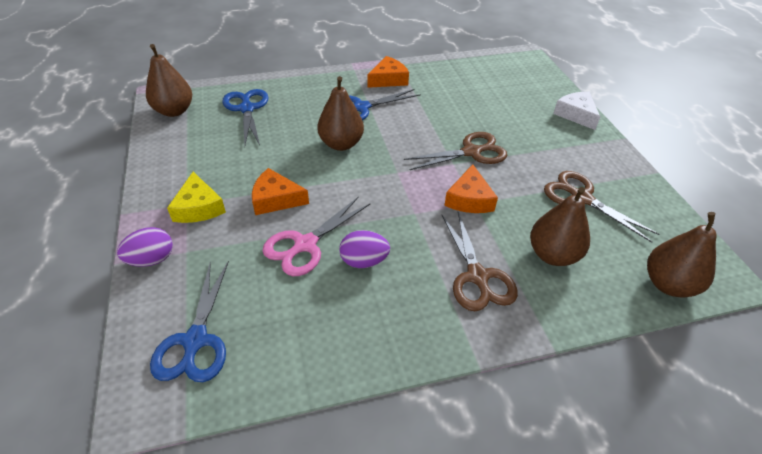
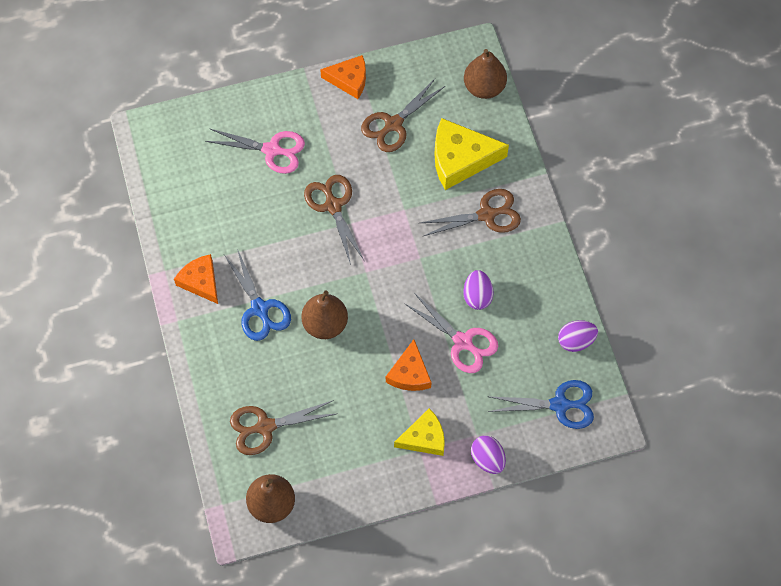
camera: 90 degrees left, 20 degrees up
blue scissors [222,89,268,145] -> brown scissors [230,400,336,455]
orange cheese [444,164,498,213] -> orange cheese moved to [320,55,366,99]
brown pear [530,187,590,266] -> yellow cheese [434,118,509,190]
white cheese [553,92,600,130] -> none
none -> pink scissors [205,128,305,174]
none -> purple egg [558,320,598,352]

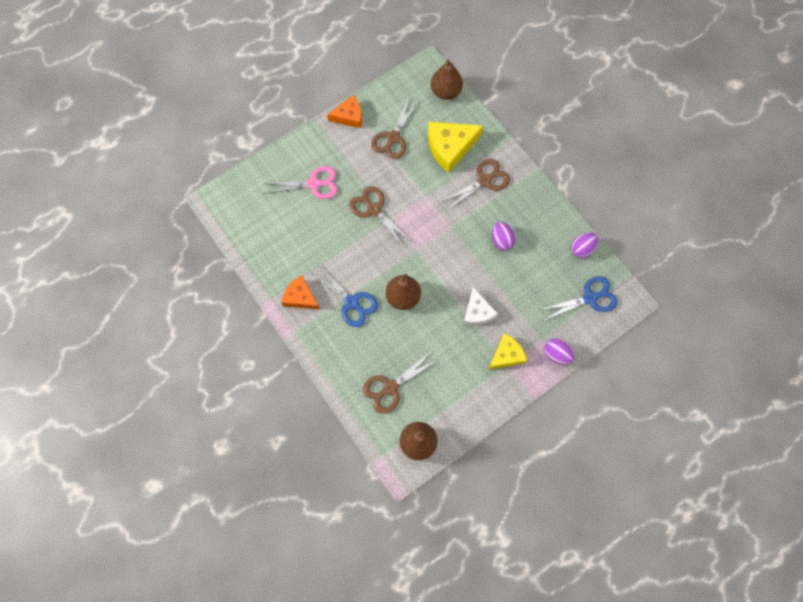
camera: 20 degrees left, 5 degrees up
orange cheese [386,339,432,391] -> white cheese [463,287,498,326]
pink scissors [404,293,498,373] -> none

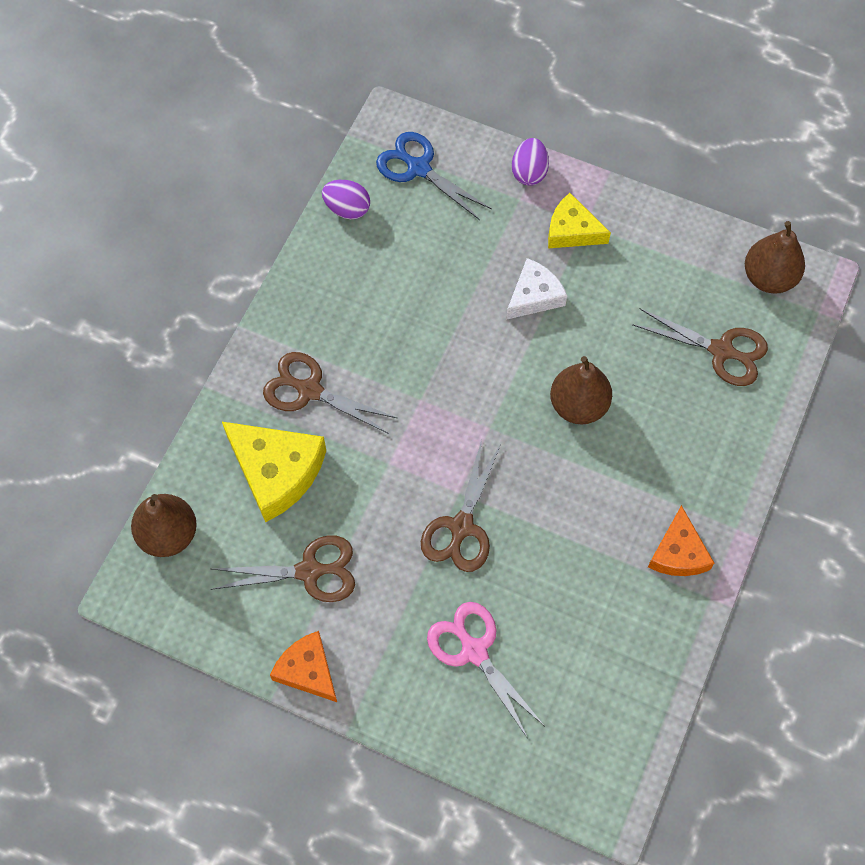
camera: 120 degrees left, 5 degrees down
blue scissors [309,266,378,327] -> none
purple egg [492,222,516,251] -> none

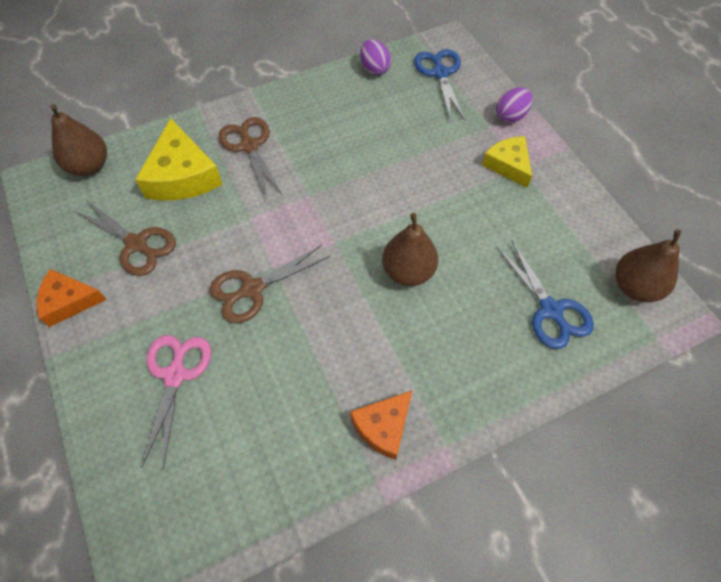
camera: 40 degrees right, 5 degrees down
orange cheese [270,631,337,702] -> orange cheese turned 90 degrees counterclockwise [37,269,107,327]
white cheese [506,258,567,320] -> none
brown scissors [632,308,768,386] -> blue scissors [497,240,594,349]

